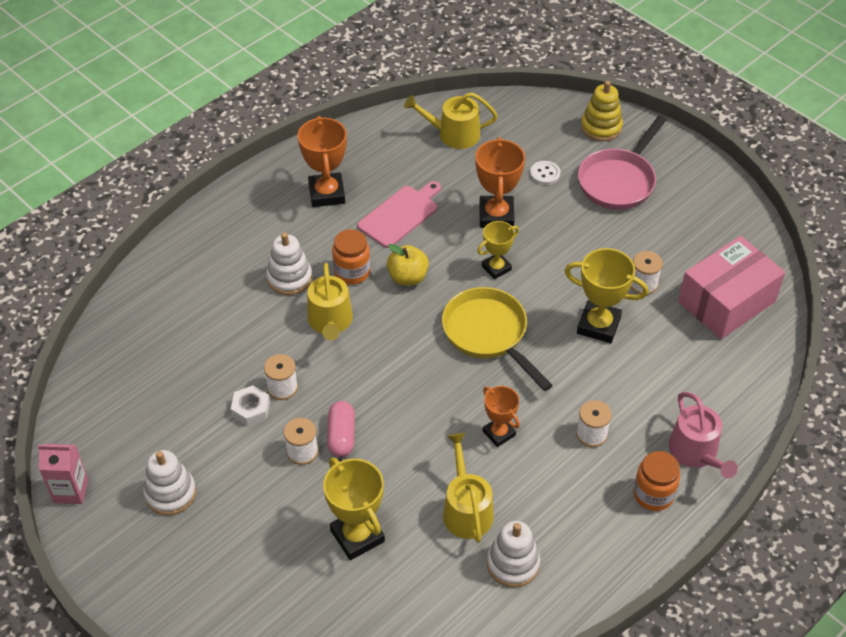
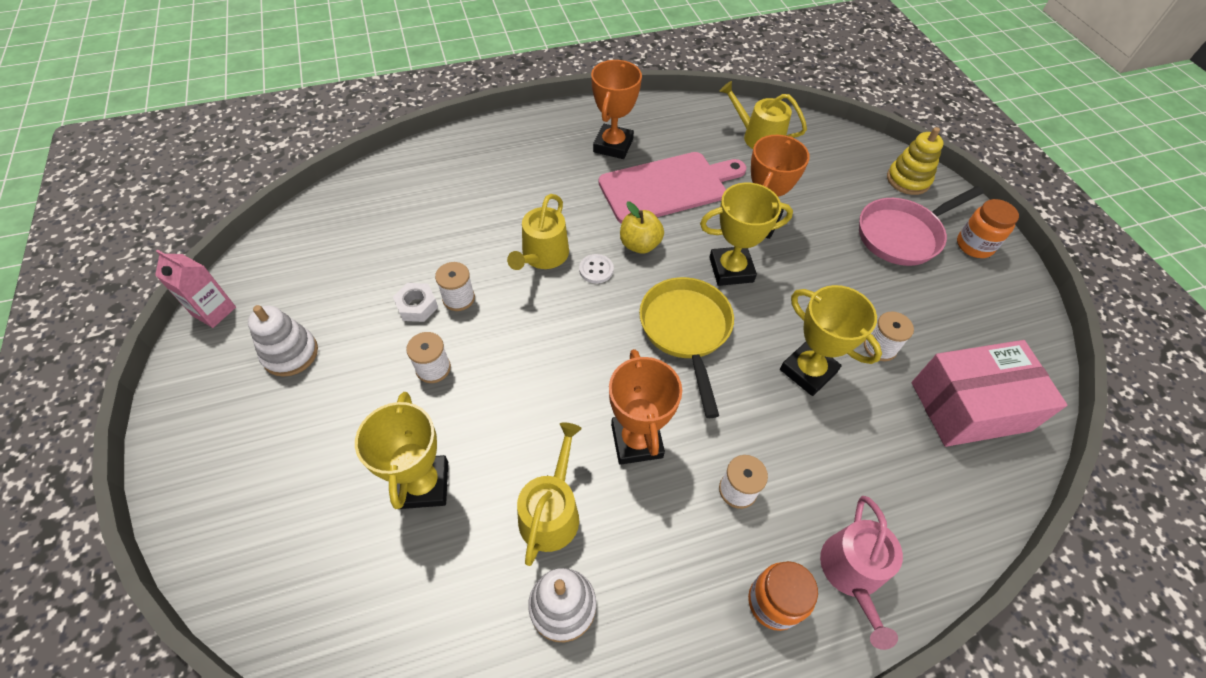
camera: 25 degrees right, 5 degrees up
white stacking toy [266,232,312,295] -> none
pink capsule [327,401,355,457] -> none
orange jar [332,229,370,285] -> orange jar moved to [957,199,1019,258]
pink cutting board [358,181,441,248] -> pink cutting board [599,152,746,224], size x1.51
yellow trophy [477,221,519,279] -> yellow trophy [700,183,793,286], size x1.60
orange trophy [483,386,520,447] -> orange trophy [609,349,682,465], size x1.60
white button [530,161,560,185] -> white button moved to [579,254,614,284]

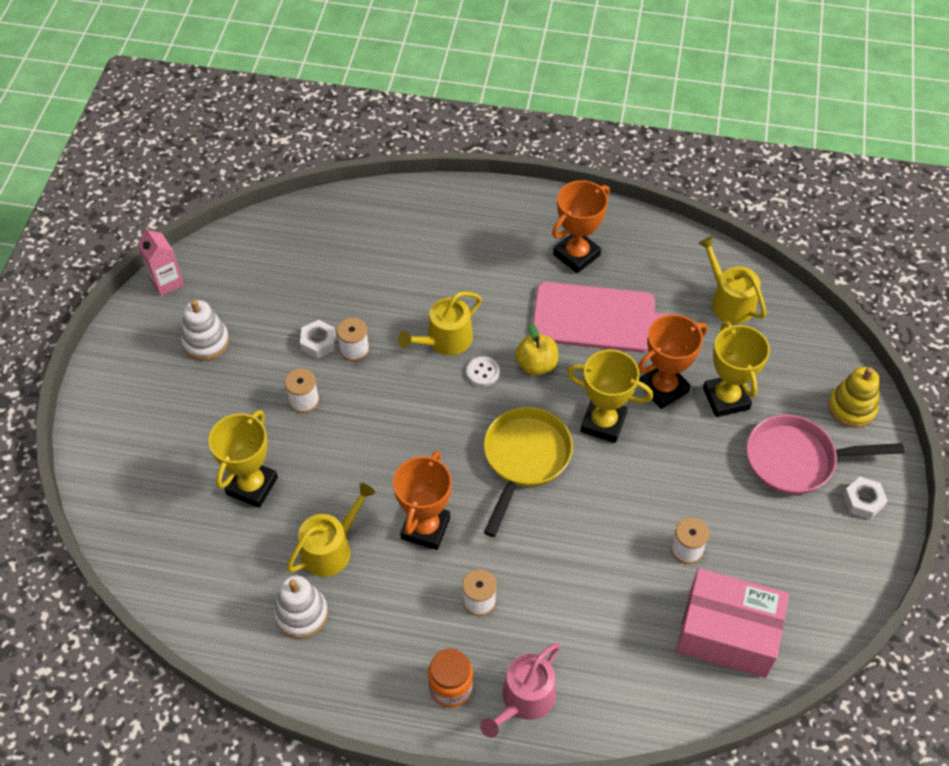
camera: 30 degrees right, 0 degrees up
yellow trophy [780,285,882,396] -> yellow trophy moved to [703,321,770,417]
orange jar [957,199,1019,258] -> white nut [843,477,888,519]

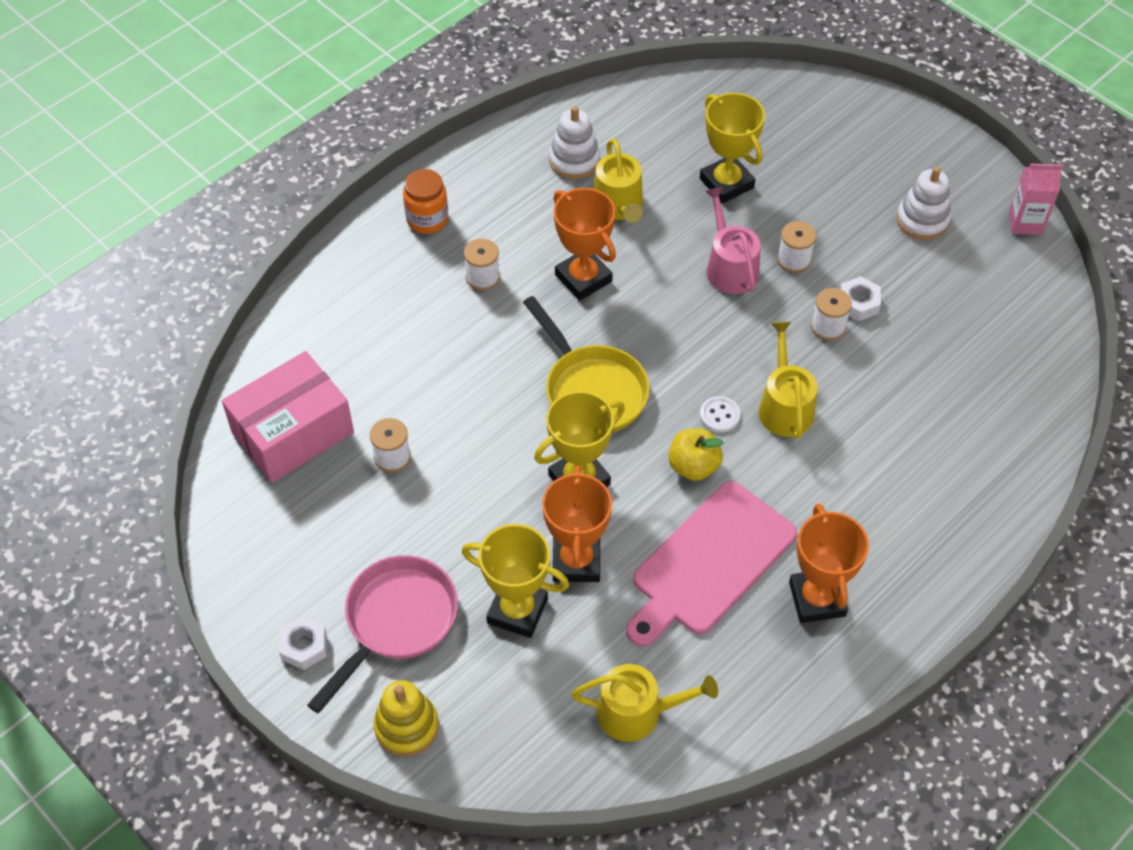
camera: 125 degrees right, 0 degrees up
pink watering can [480,643,560,738] -> pink watering can moved to [705,186,761,294]

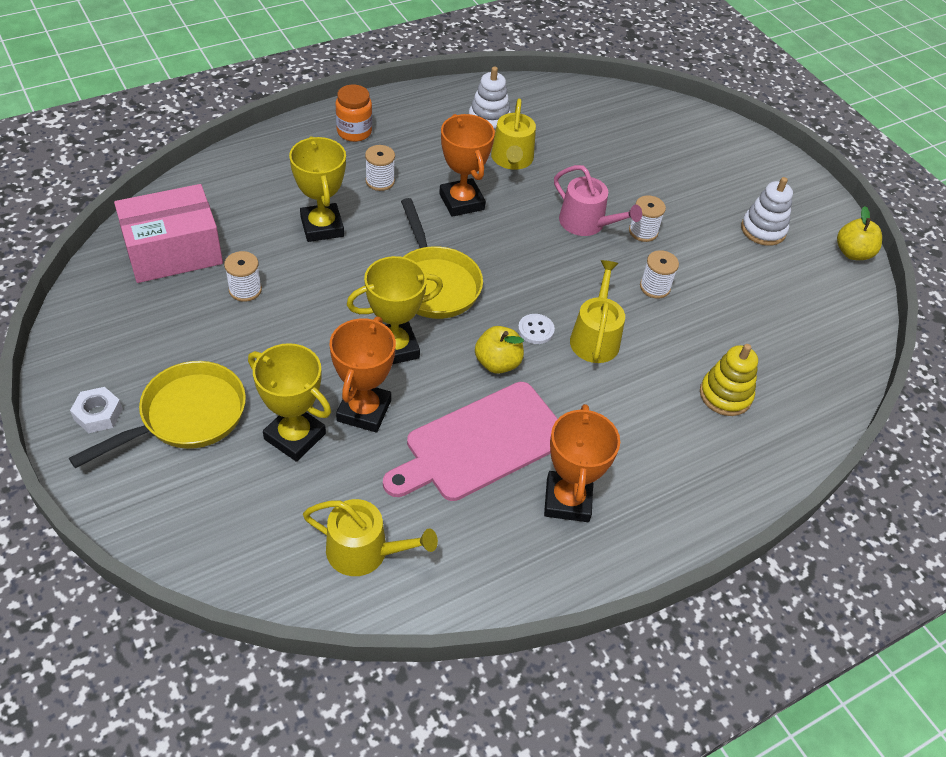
camera: 10 degrees right, 5 degrees down
pink pan [307,555,458,713] -> yellow pan [69,361,246,468]
yellow stacking toy [374,680,439,757] -> yellow stacking toy moved to [700,344,758,416]
yellow trophy [700,93,765,204] -> yellow trophy moved to [289,136,346,242]
pink watering can [705,186,761,294] -> pink watering can turned 135 degrees clockwise [554,165,642,236]
white nut [840,276,881,321] -> none
pink carton [1009,164,1063,235] -> yellow apple [837,206,882,260]

